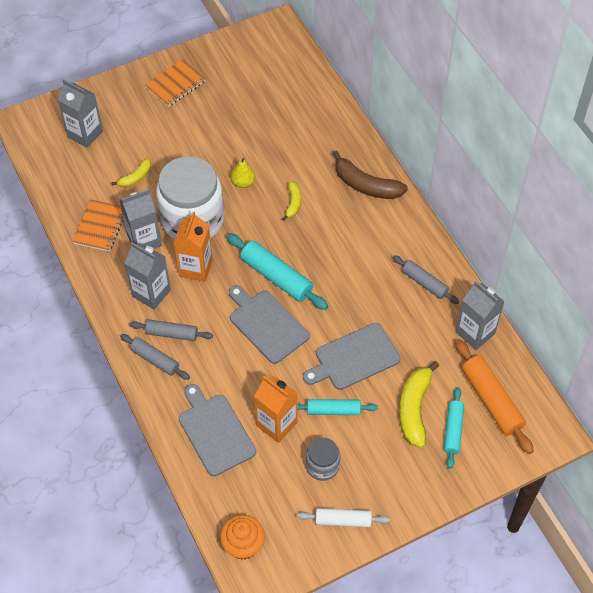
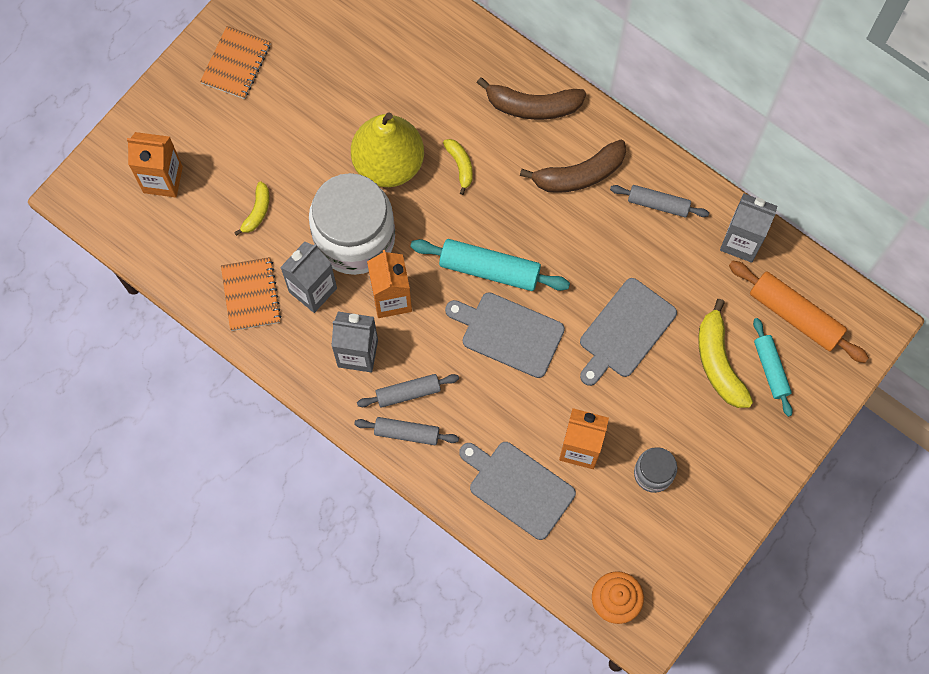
camera: 25 degrees left, 15 degrees up
grey carton [58,79,103,148] -> orange carton [127,132,183,198]
yellow pear [231,158,255,188] -> yellow pear [351,112,424,187], size x2.30
white rolling pin [297,508,390,527] -> none
turquoise rolling pin [298,399,378,415] -> none
none -> brown banana [520,140,626,193]

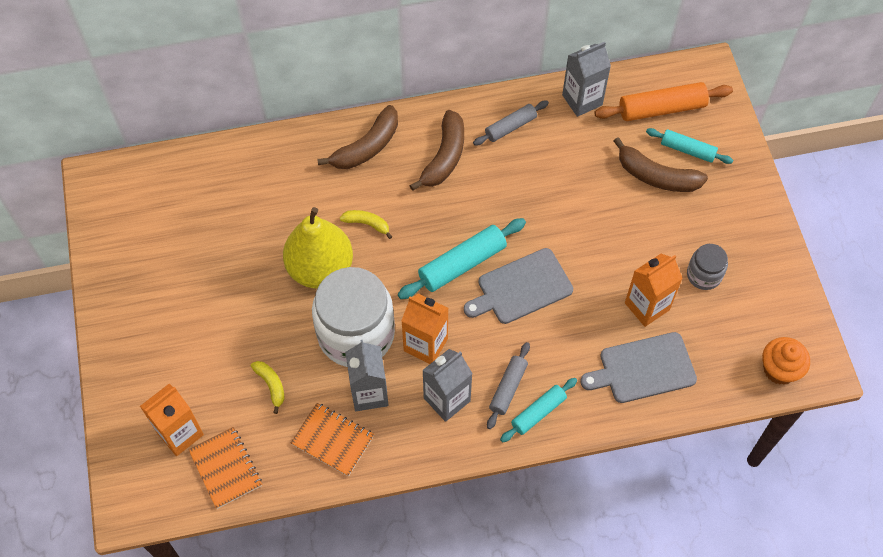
camera: 50 degrees left, 10 degrees down
orange notebook [200,26,270,99] -> orange notebook moved to [188,427,262,509]
grey rolling pin [354,417,459,445] -> turquoise rolling pin [500,378,577,443]
grey cutting board [580,278,677,386] -> none
yellow banana [698,299,753,408] -> brown banana [614,137,708,192]

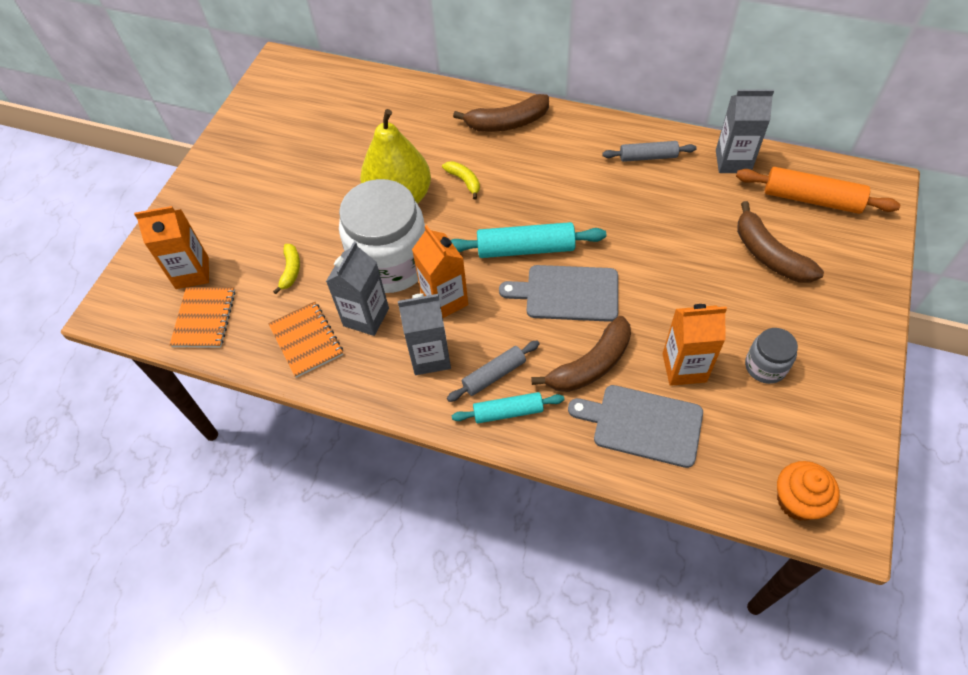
camera: 35 degrees right, 5 degrees down
brown banana [409,110,464,191] -> brown banana moved to [531,316,631,392]
turquoise rolling pin [646,128,733,164] -> none

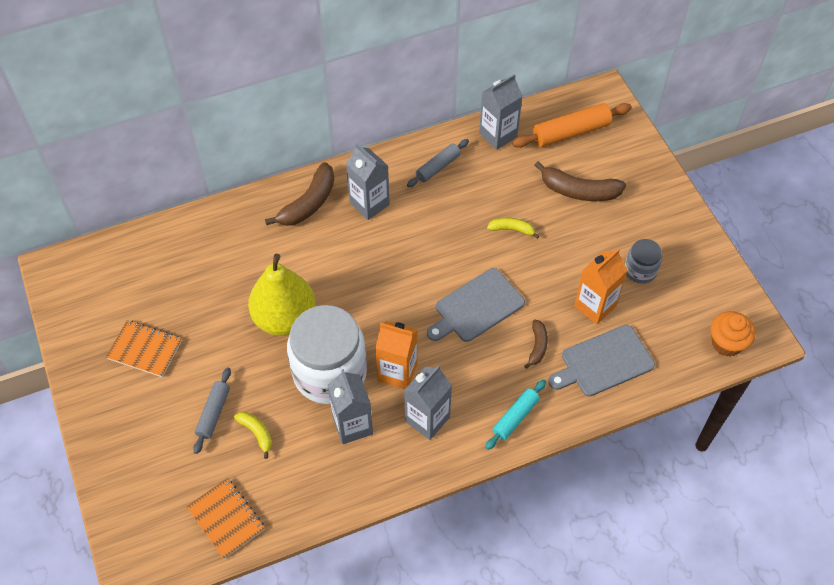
camera: 45 degrees left, 0 degrees up
orange carton [134,206,209,289] -> none
orange notebook [268,302,343,378] -> orange notebook moved to [106,320,182,377]
yellow banana [442,161,480,200] -> yellow banana moved to [487,218,539,239]
grey rolling pin [447,341,540,402] -> grey rolling pin moved to [193,367,231,454]
turquoise rolling pin [451,222,606,258] -> none
brown banana [531,316,631,392] -> brown banana [524,320,548,369], size x0.55
none -> grey carton [346,143,390,220]

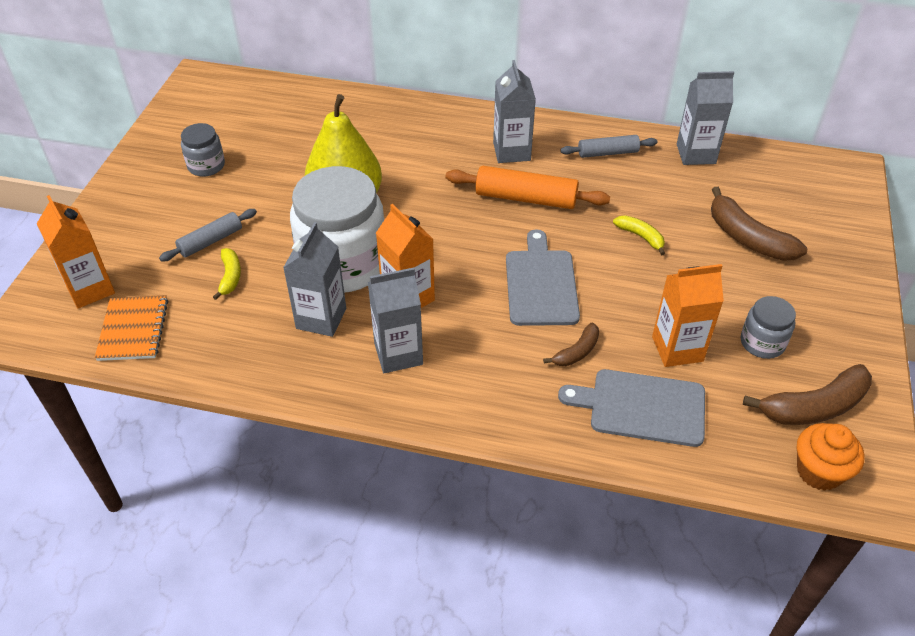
camera: 35 degrees right, 10 degrees down
orange notebook [106,320,182,377] -> grey jar [181,123,225,177]
brown banana [265,162,334,226] -> brown banana moved to [743,364,872,425]
grey cutting board [427,268,525,342] -> grey cutting board turned 90 degrees clockwise [506,229,580,326]
turquoise rolling pin [485,379,546,450] -> none
orange rolling pin [512,103,632,148] -> orange rolling pin moved to [446,166,610,209]
none -> orange carton [37,195,115,309]

